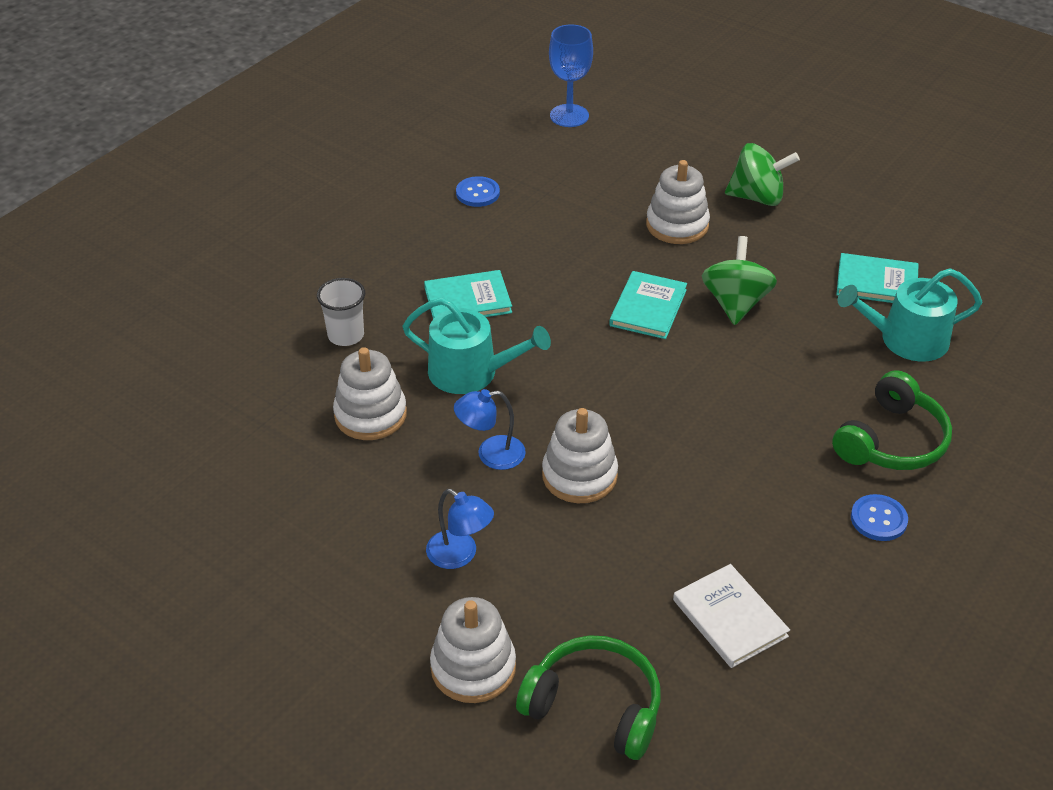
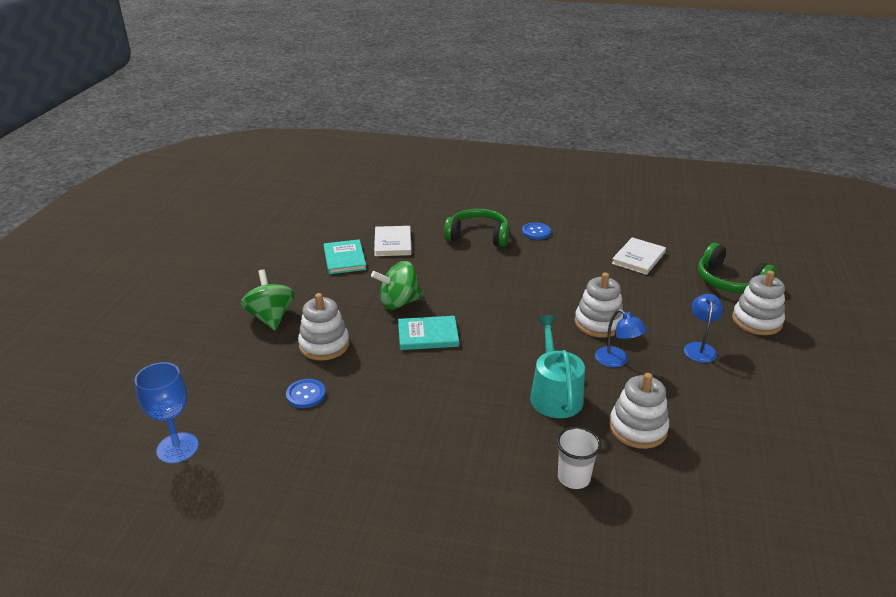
camera: 115 degrees left, 10 degrees down
turquoise book [424,270,512,319] -> none
blue button [456,176,500,207] -> blue button moved to [286,379,326,408]
green headphones [516,635,661,760] -> green headphones turned 45 degrees counterclockwise [698,243,776,293]
turquoise watering can [838,268,982,362] -> white book [374,226,411,256]

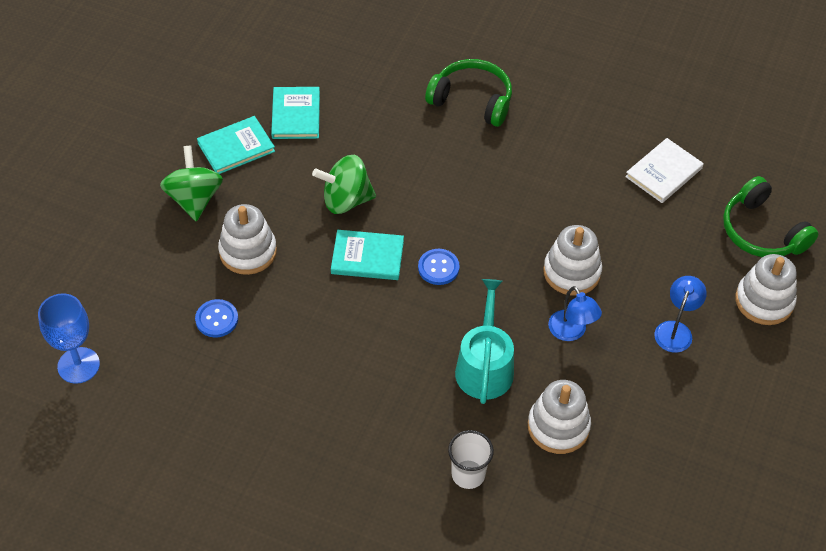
camera: 10 degrees right, 20 degrees up
white book [374,226,411,256] -> none
blue button [522,222,551,240] -> blue button moved to [418,249,460,285]
none -> turquoise book [197,116,275,174]

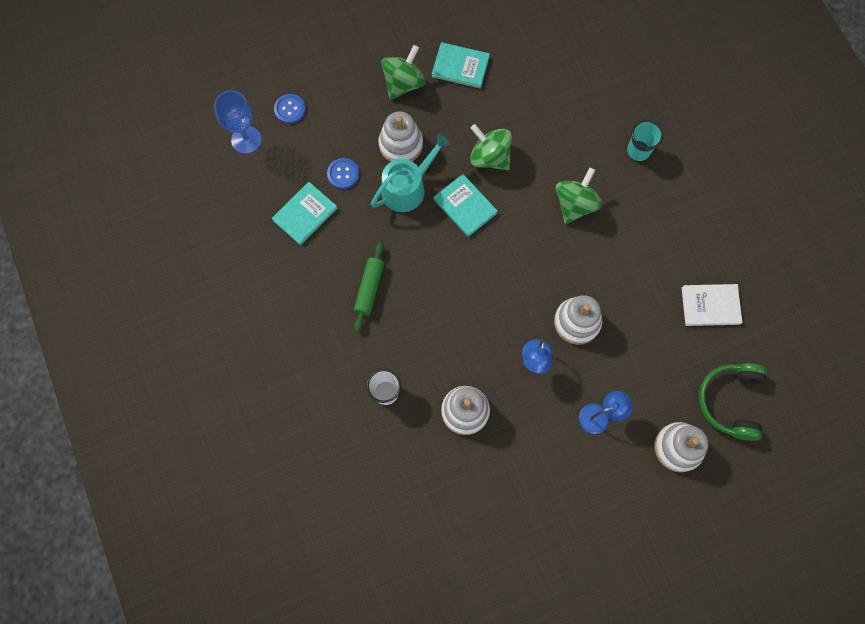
camera: 45 degrees right, 20 degrees up
turquoise book [271,87,320,139] -> turquoise book moved to [272,182,337,245]
blue button [418,249,460,285] -> blue button moved to [274,94,306,124]
green headphones [425,59,512,127] -> turquoise cup [627,120,663,161]
turquoise watering can [455,279,514,404] -> turquoise watering can moved to [371,134,450,212]
none -> green rolling pin [354,242,384,332]
none -> green spinning top [556,168,602,224]

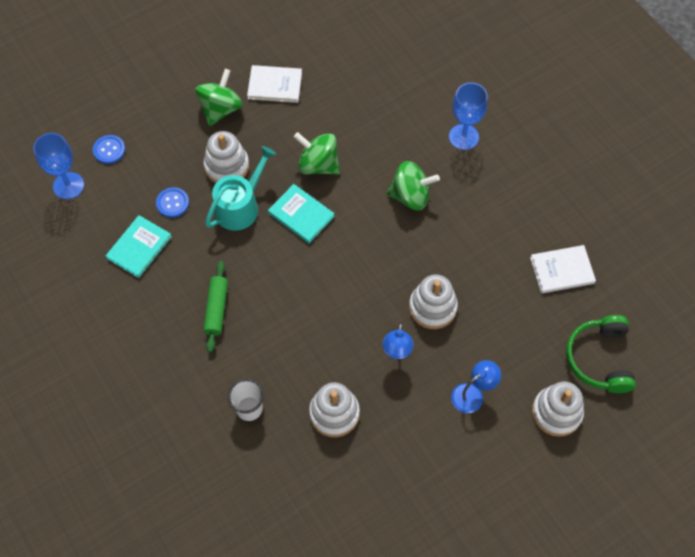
camera: 10 degrees left, 10 degrees down
turquoise book [432,42,490,89] -> white book [247,65,302,103]
green spinning top [556,168,602,224] -> green spinning top turned 75 degrees clockwise [386,161,440,211]
turquoise cup [627,120,663,161] -> blue goblet [449,82,488,150]

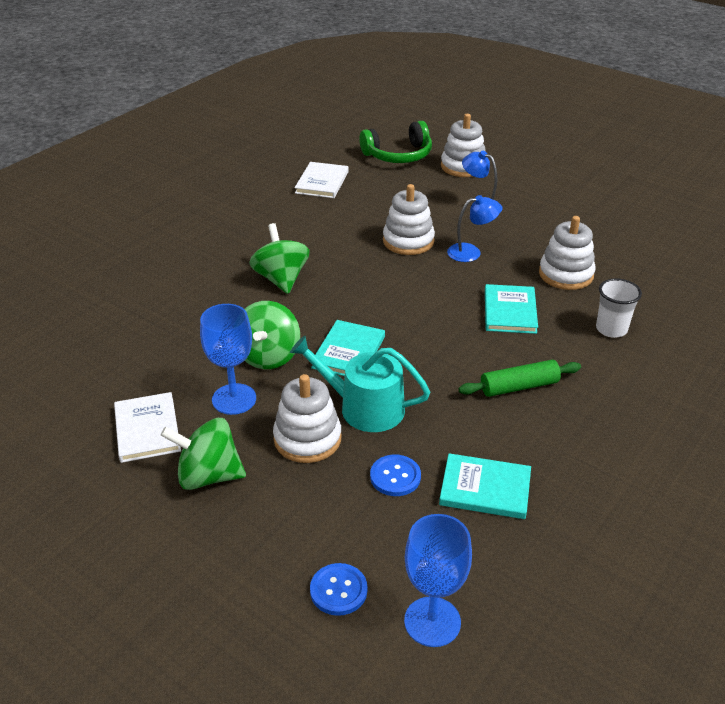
camera: 110 degrees left, 25 degrees down
blue goblet [449,82,488,150] -> blue goblet moved to [200,304,256,415]
white book [530,245,596,293] -> white book turned 45 degrees clockwise [295,162,349,198]
none -> turquoise book [485,284,538,334]

